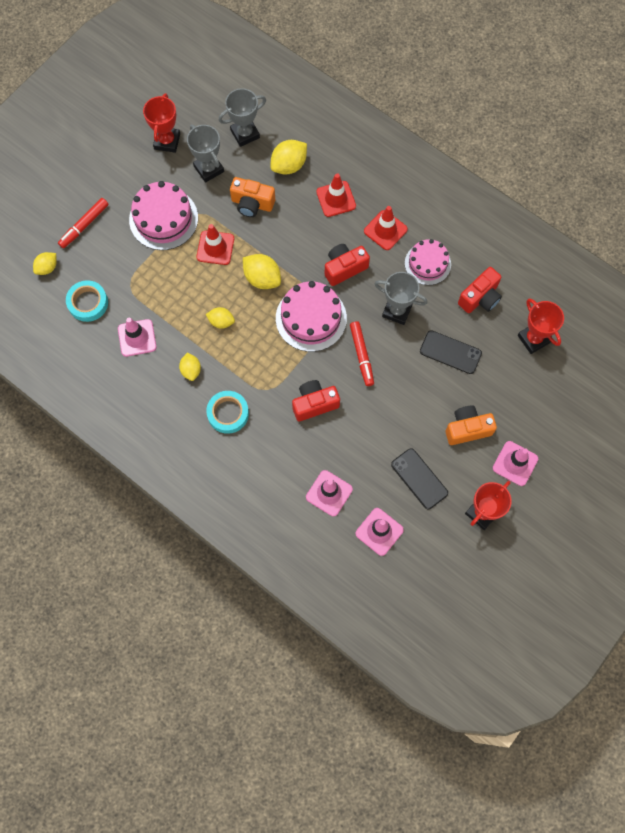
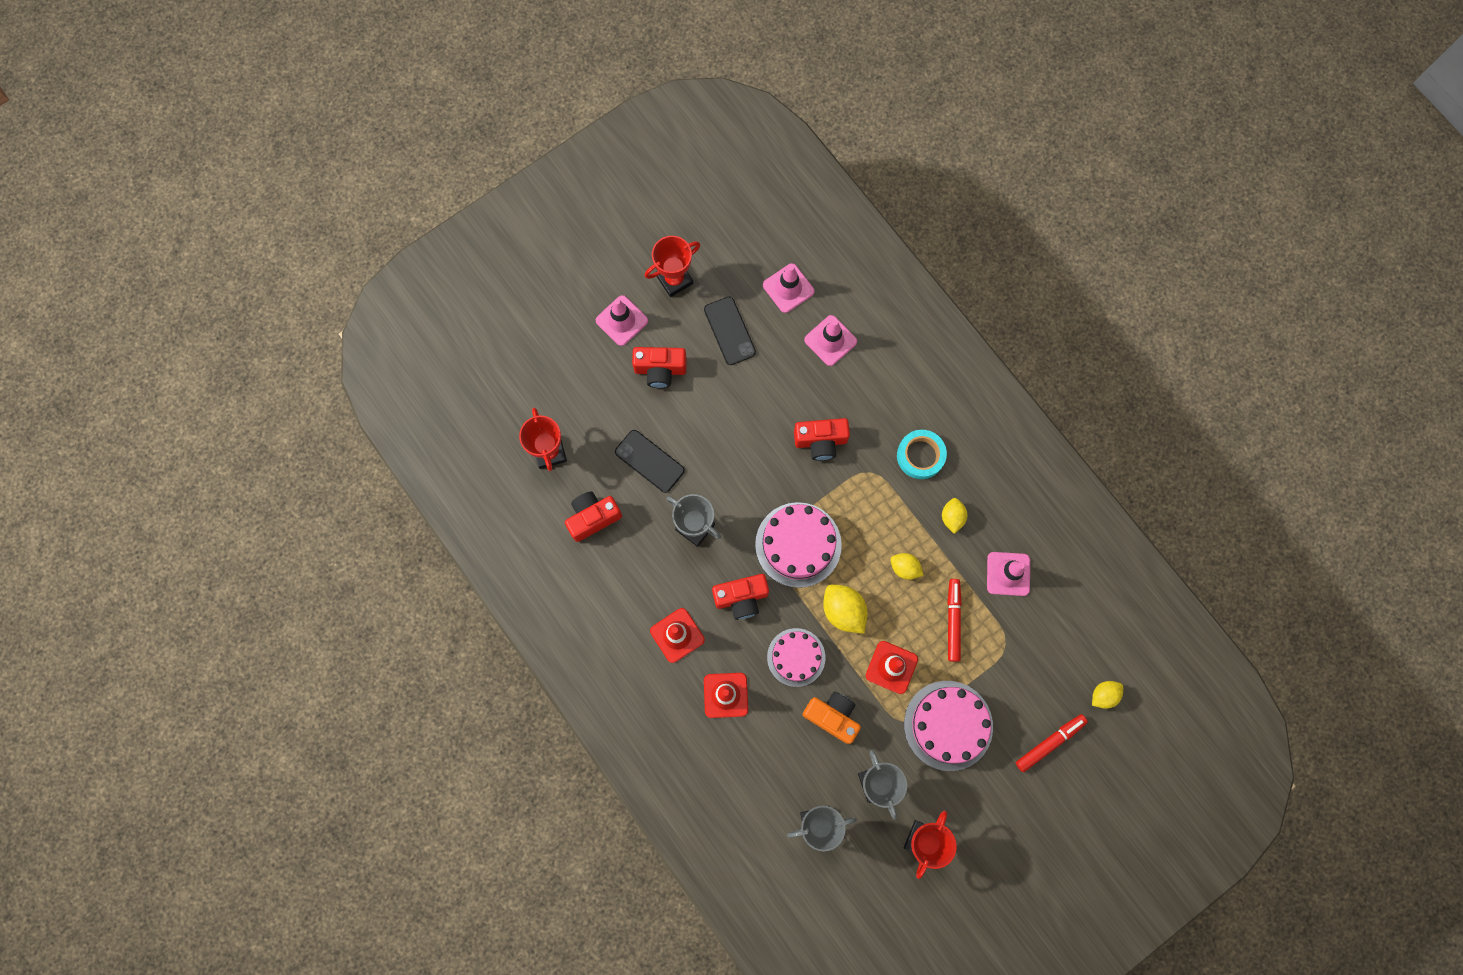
camera: 165 degrees left, 5 degrees up
turquoise tape [66,280,108,322] -> none
yellow lemon [270,140,307,175] -> none
red marker [350,321,374,386] -> red marker moved to [947,579,962,662]
pink cake [405,239,451,285] -> pink cake moved to [767,628,825,687]
orange camera [445,406,497,445] -> red camera [632,347,687,388]

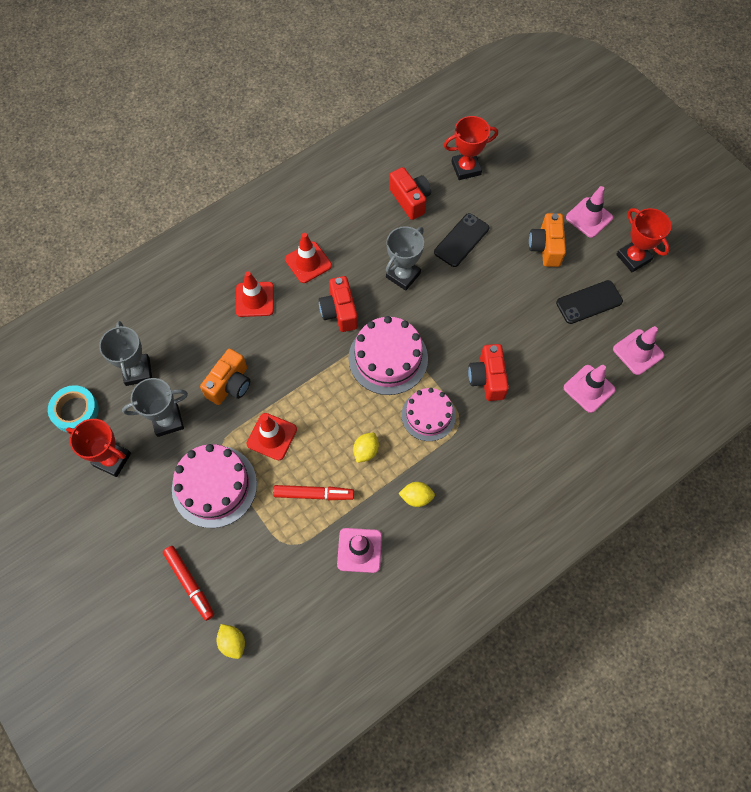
camera: 90 degrees right, 10 degrees down
red camera [632,347,687,388] -> orange camera [529,213,566,267]
pink cake [767,628,825,687] -> pink cake moved to [401,388,456,441]
yellow lemon [823,584,868,634] -> none
turquoise tape [897,430,947,479] -> turquoise tape moved to [48,385,99,433]

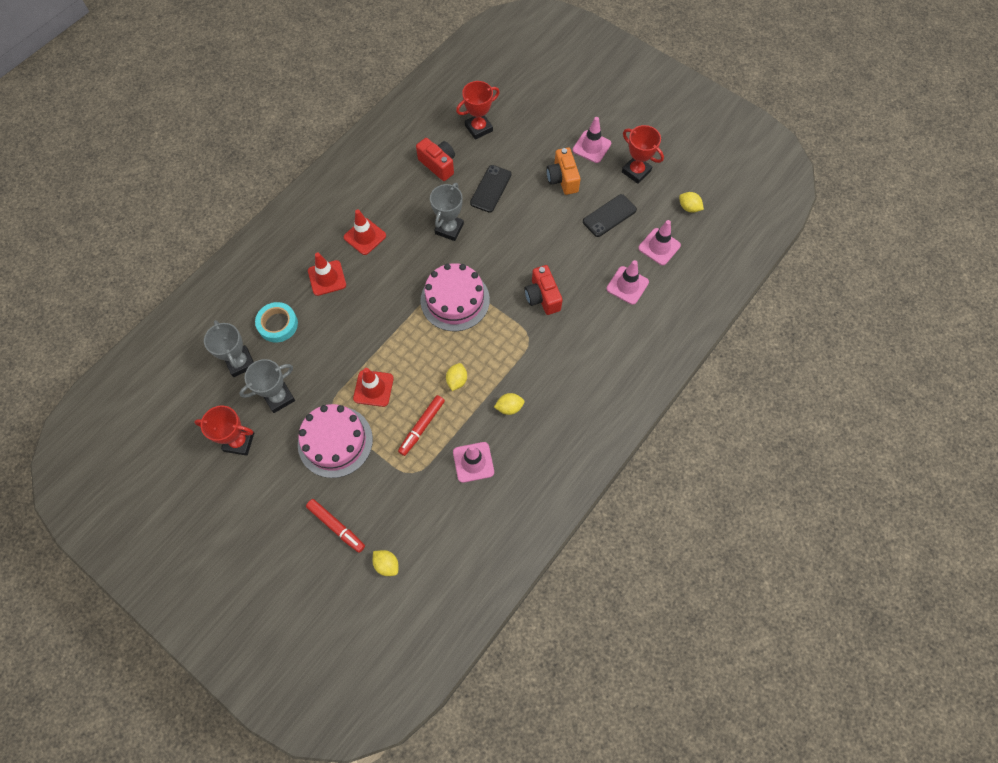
camera: 15 degrees left, 0 degrees up
turquoise tape [48,385,99,433] -> turquoise tape moved to [255,302,298,342]
orange camera [200,349,250,405] -> none
red marker [273,485,354,500] -> red marker turned 135 degrees clockwise [398,395,445,456]
red camera [319,276,358,332] -> none
pink cake [401,388,456,441] -> none
none -> yellow lemon [679,192,704,213]

